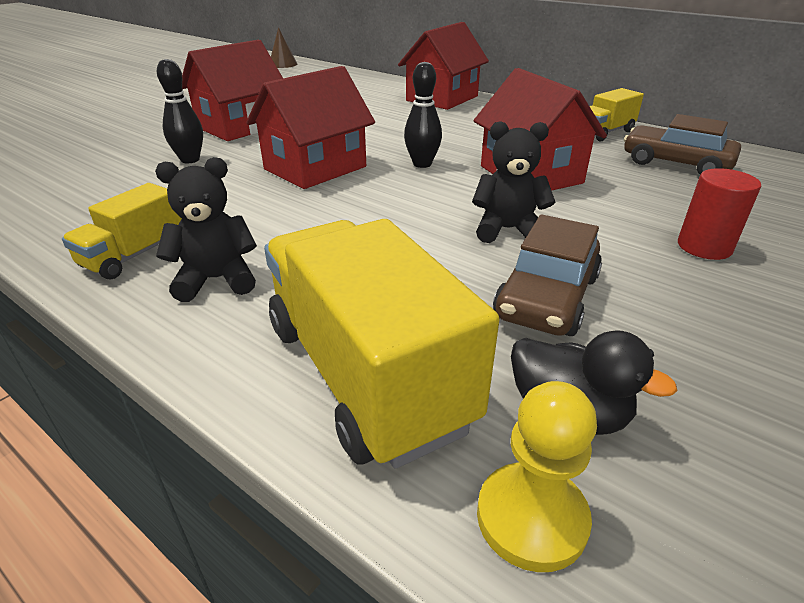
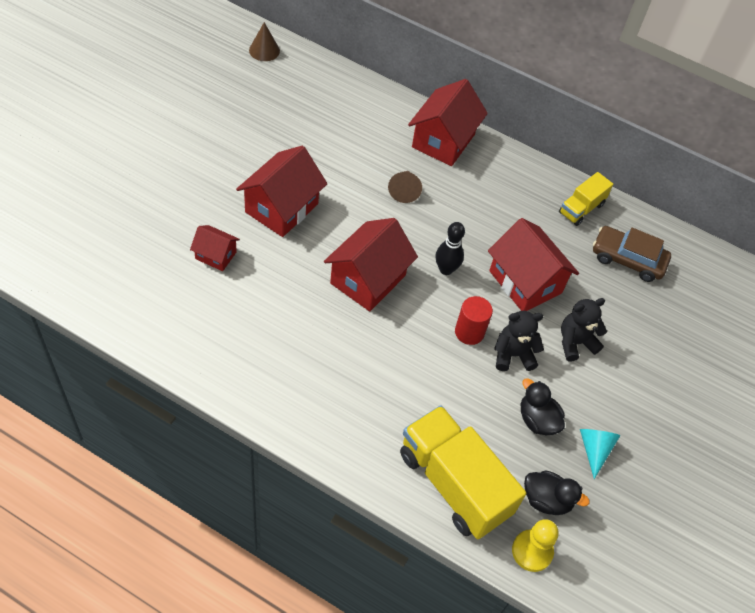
camera: 15 degrees left, 20 degrees up
yellow truck [62,183,182,279] -> none
black teddy bear [155,157,257,302] -> black teddy bear moved to [561,298,607,361]
black bowling pin [157,59,203,163] -> none
brown car [493,215,602,336] -> black duck [521,378,565,435]
red cylinder [678,168,761,260] -> red cylinder moved to [455,296,493,345]
none -> red house [190,225,240,271]
none -> brown cone [388,171,422,203]
none -> turquoise cone [580,429,621,479]

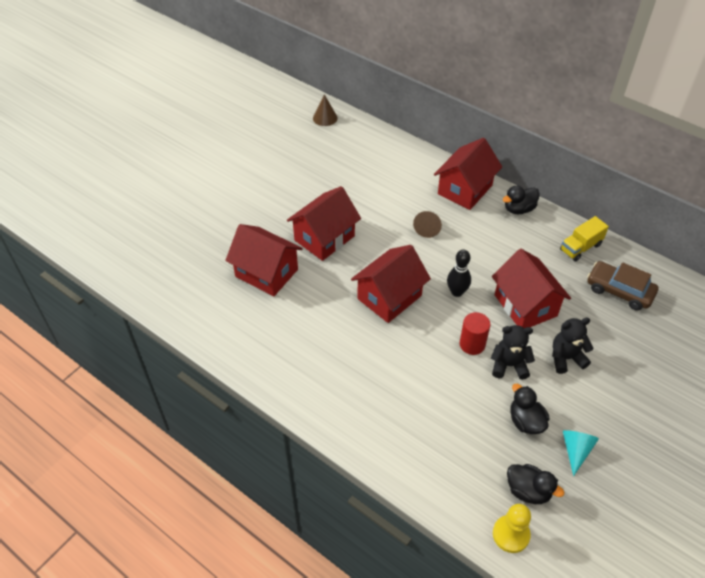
camera: 15 degrees right, 5 degrees down
red house [190,225,240,271] -> red house [225,224,303,296], size x1.86
yellow truck [400,405,526,539] -> none
none -> black duck [503,186,540,214]

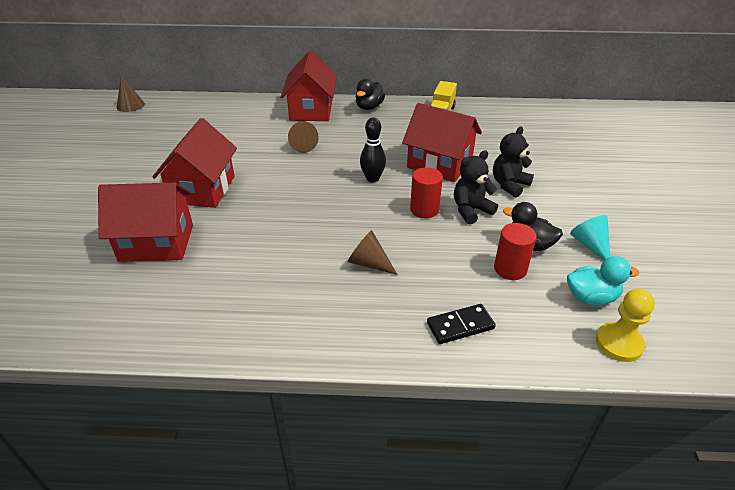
camera: 35 degrees left, 10 degrees down
red house [351,245,431,323] -> none
black duck [507,464,564,504] -> turquoise duck [567,256,639,305]
brown car [587,261,658,310] -> none
none -> brown cone [348,230,398,275]
none -> black domino [427,304,496,344]
none -> red cylinder [494,223,537,280]

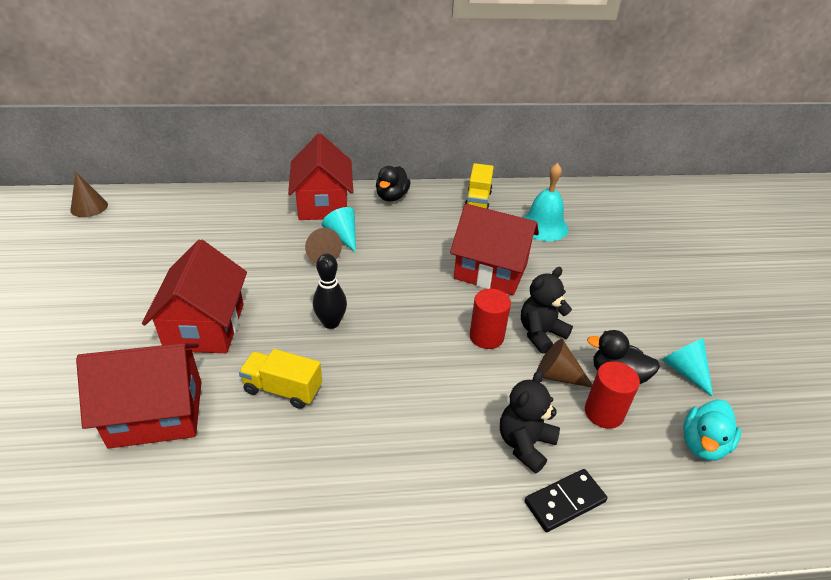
camera: 10 degrees left, 0 degrees up
brown cone [348,230,398,275] -> brown cone moved to [537,339,592,387]
black bowling pin [360,117,386,182] -> black bowling pin moved to [313,254,347,329]
black teddy bear [493,126,534,197] -> black teddy bear moved to [500,370,560,473]
turquoise duck [567,256,639,305] -> turquoise duck turned 135 degrees clockwise [683,399,741,461]
yellow pawn [596,289,655,362] -> none
none -> yellow truck [239,349,322,409]
none -> turquoise cone [322,207,356,252]
none -> turquoise bell [522,163,568,241]

